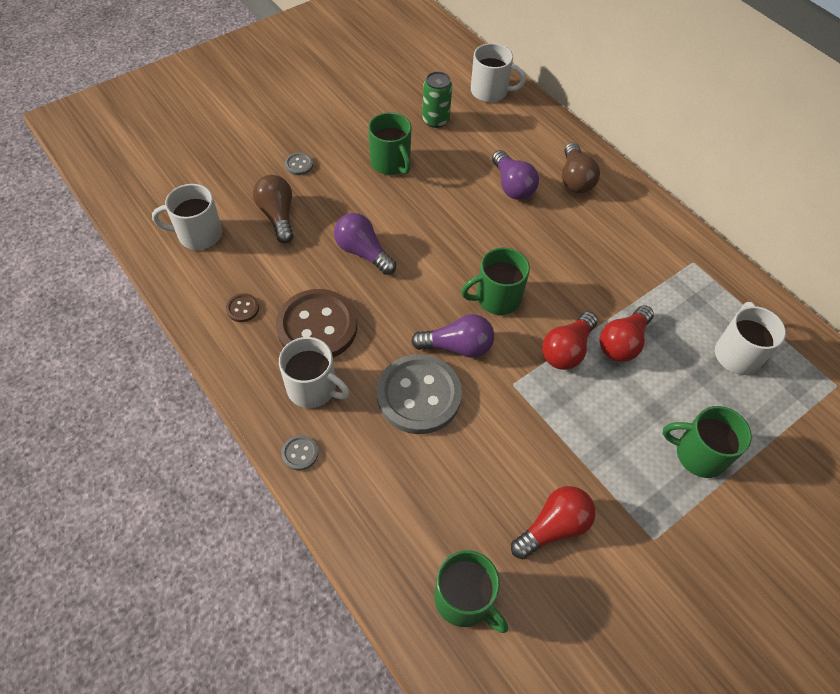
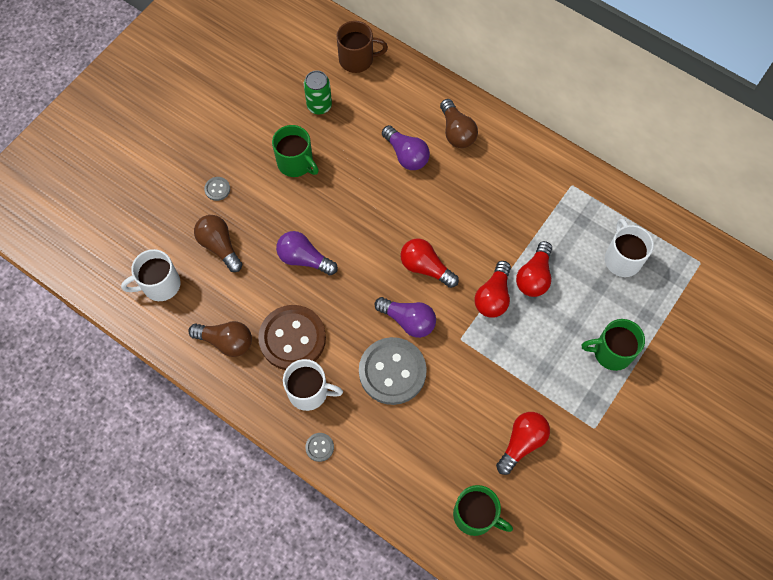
camera: 15 degrees left, 10 degrees up
brown button [226,293,259,322] -> brown light bulb [188,321,252,357]
purple light bulb [411,314,494,358] -> purple light bulb turned 45 degrees clockwise [374,297,436,338]
green mug [461,248,530,315] -> red light bulb [400,239,459,288]
white mug [471,43,526,102] -> brown mug [336,21,388,73]

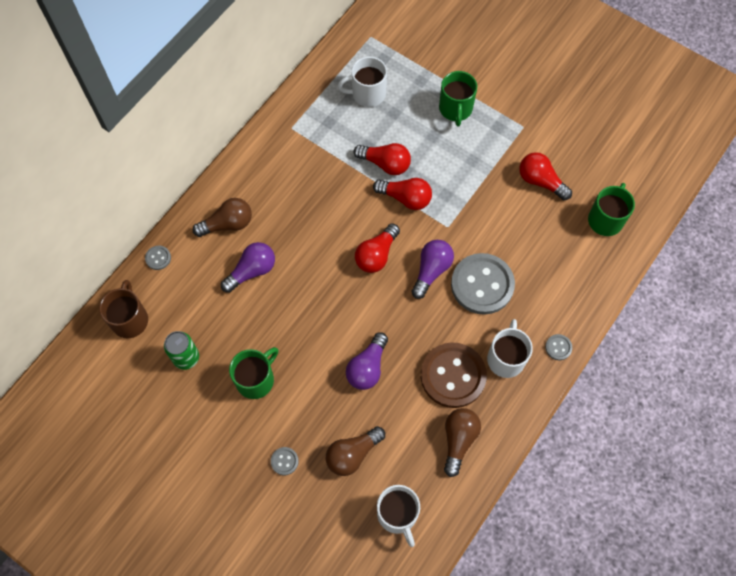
camera: 90 degrees left, 0 degrees up
none -> grey button [145,246,171,270]

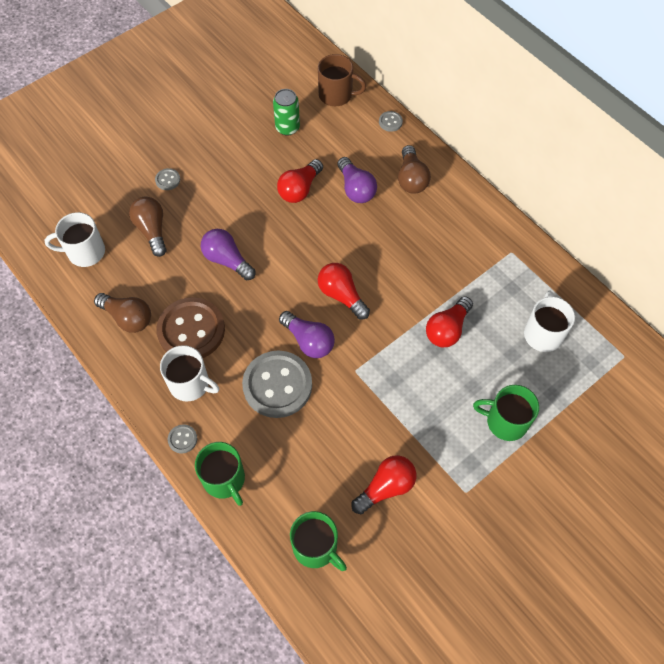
camera: 105 degrees right, 5 degrees down
green mug [229,347,278,399] -> green mug moved to [195,442,245,506]
red light bulb [373,178,432,210] -> red light bulb moved to [277,159,323,203]

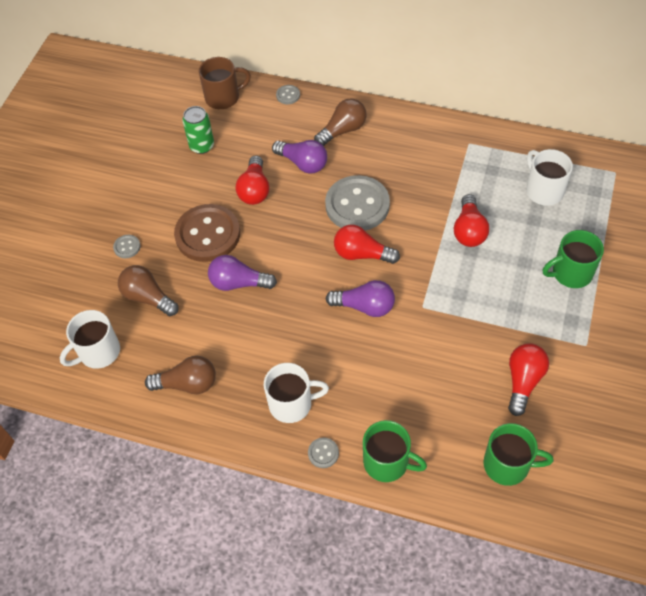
camera: 30 degrees left, 5 degrees down
brown button [156,297,225,358] -> brown button moved to [174,204,240,262]
grey button [242,350,312,418] -> grey button moved to [325,175,390,231]
brown light bulb [398,145,431,194] -> brown light bulb turned 90 degrees counterclockwise [314,99,366,146]

